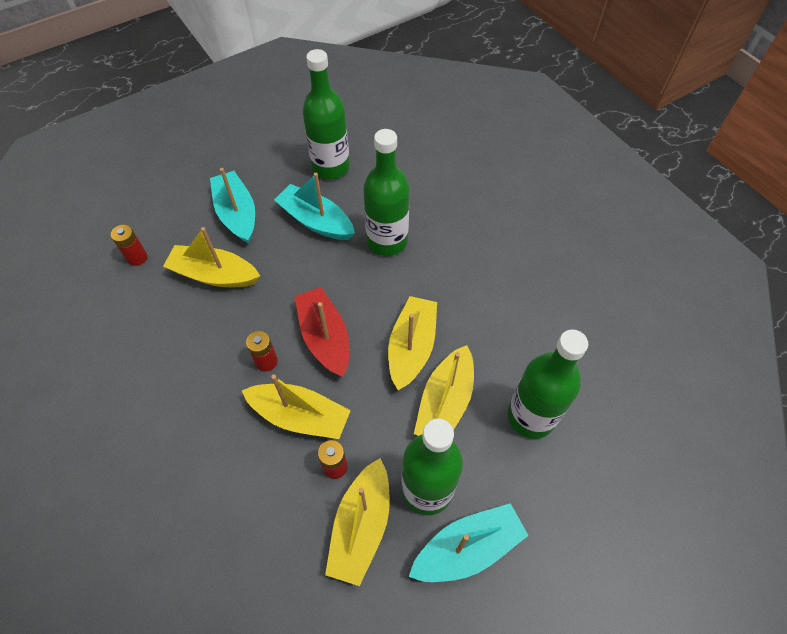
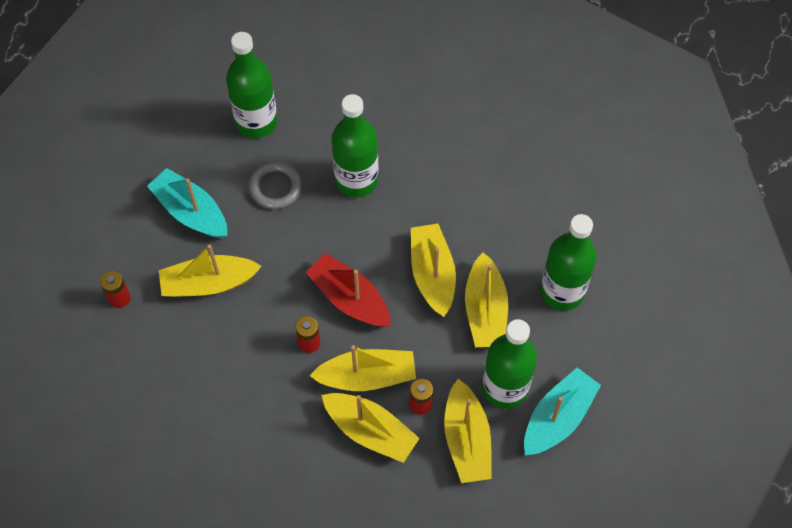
camera: 25 degrees left, 5 degrees up
turquoise boat [274,173,355,240] -> grey ring [249,161,302,209]
none -> yellow boat [322,393,420,463]

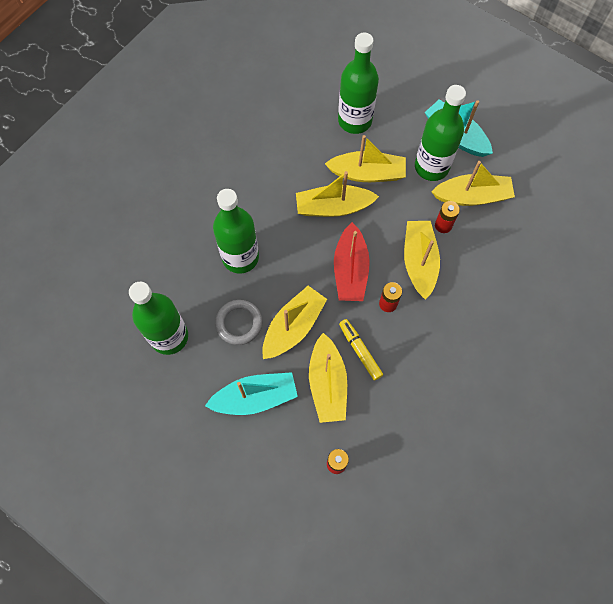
camera: 85 degrees left, 5 degrees up
turquoise boat [147,168,228,238] -> turquoise boat turned 150 degrees counterclockwise [205,372,298,415]
red boat [306,253,391,327] -> red boat turned 45 degrees counterclockwise [334,222,370,301]
yellow boat [322,393,420,463] -> yellow boat moved to [262,286,327,359]
none -> yellow marker [339,319,383,381]

